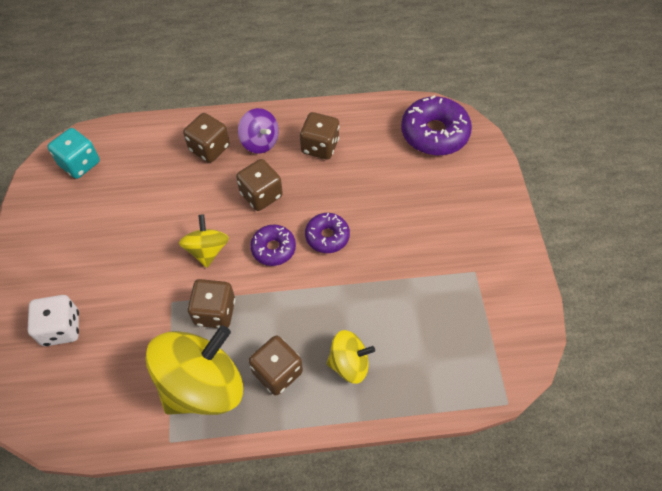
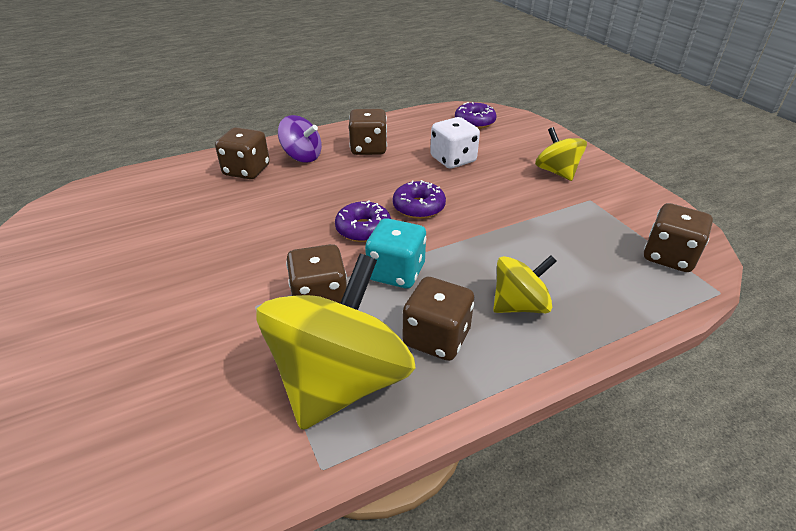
camera: 20 degrees left, 20 degrees down
white dice [27,295,79,346] -> white dice moved to [430,117,480,169]
turquoise dice [47,128,100,179] -> turquoise dice moved to [365,218,427,288]
yellow spinning top [179,214,229,268] -> yellow spinning top moved to [535,127,587,181]
brown dice [236,159,283,211] -> brown dice moved to [644,203,713,272]
purple donut [401,95,472,156] -> purple donut [455,102,497,129], size x0.59

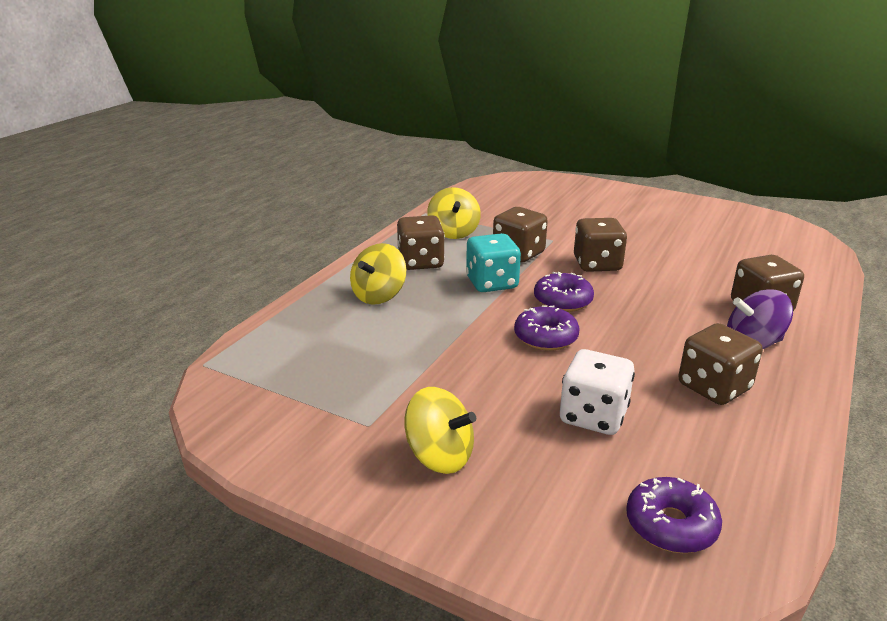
camera: 145 degrees right, 10 degrees down
yellow spinning top [256,254,416,430] -> yellow spinning top [427,187,481,239], size x0.53
brown dice [644,203,713,272] -> brown dice moved to [574,218,627,272]

